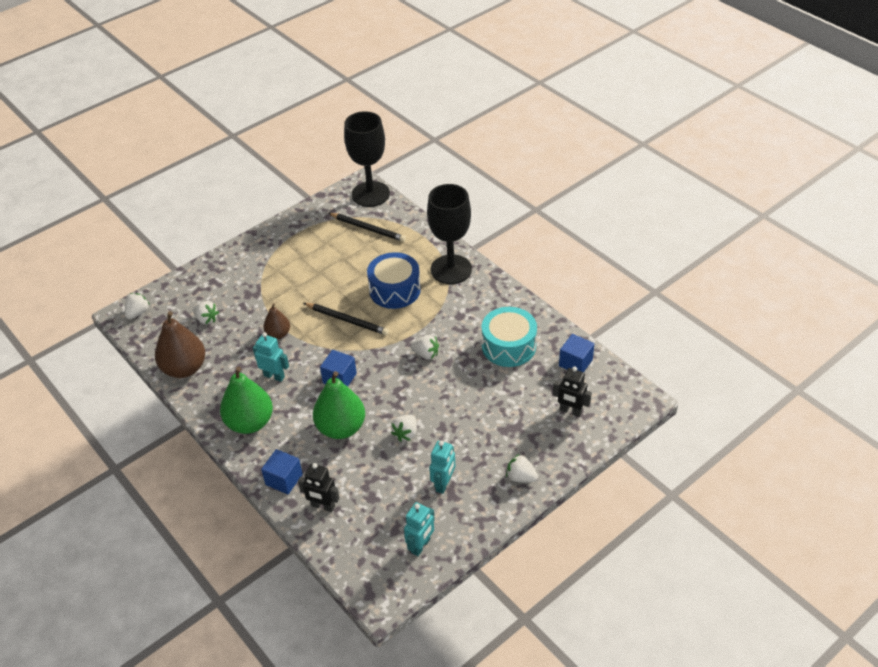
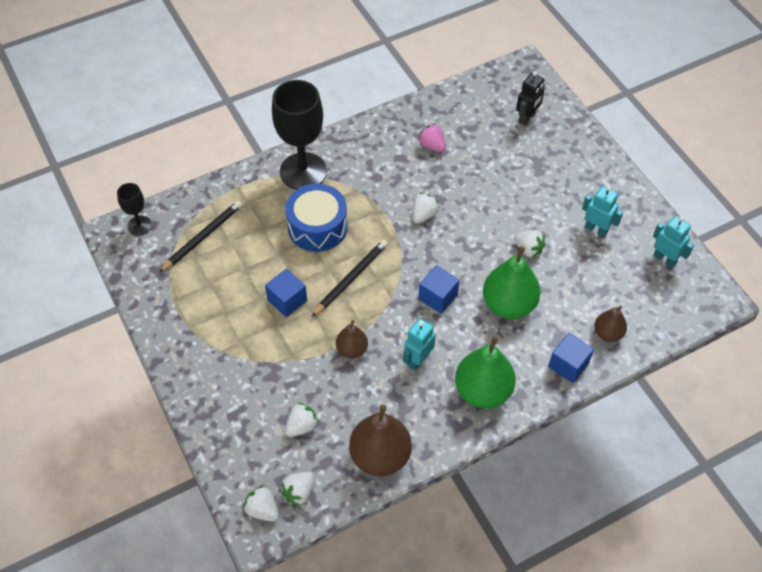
camera: 80 degrees left, 10 degrees up
black robot [298,463,340,512] -> brown pear [595,306,627,342]
black goblet [344,111,390,207] -> black goblet [117,183,152,236], size x0.49
turquoise drum [482,307,537,367] -> pink strawberry [418,123,446,152]
white strawberry [506,454,538,483] -> white strawberry moved to [280,472,314,506]
blue cube [559,334,594,372] -> blue cube moved to [265,269,307,317]

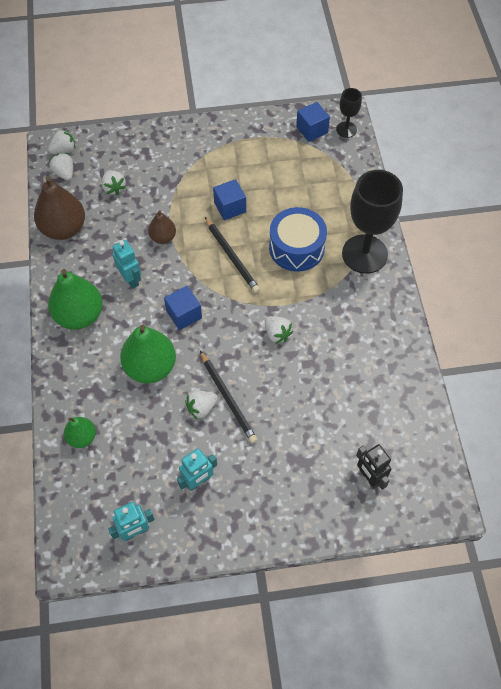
camera: 110 degrees right, 5 degrees up
black pencil [159,201,242,272] -> black pencil moved to [200,351,258,443]
pink strawberry [418,123,446,152] -> none
blue cube [548,333,594,383] -> blue cube moved to [296,102,330,142]
brown pear [595,306,627,342] -> green pear [64,417,96,448]

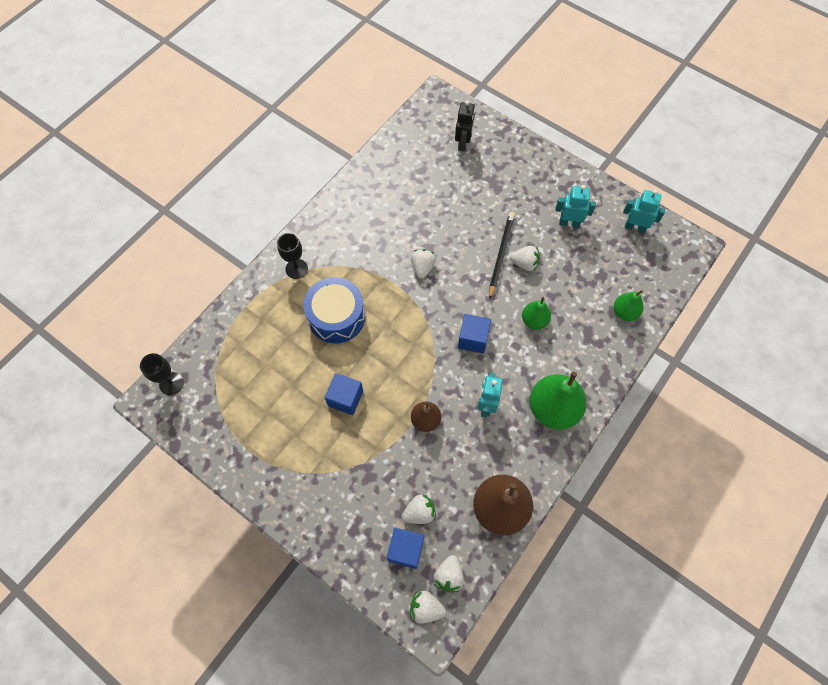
camera: 135 degrees left, 5 degrees up
white strawberry [102,170,126,195] -> white strawberry turned 45 degrees clockwise [402,494,436,524]
green pear [120,324,176,383] -> green pear [522,297,551,330], size x0.55
black pencil [205,217,260,293] -> none
blue cube [296,102,330,142] -> blue cube moved to [387,528,424,569]
black goblet [342,170,403,274] -> black goblet [277,233,308,279], size x0.49

